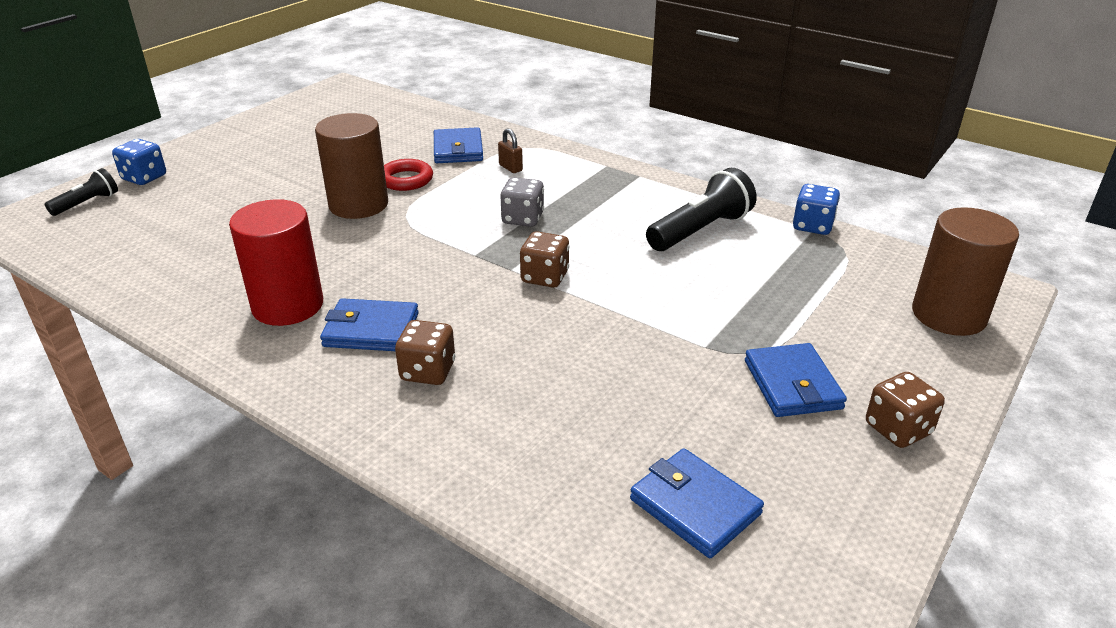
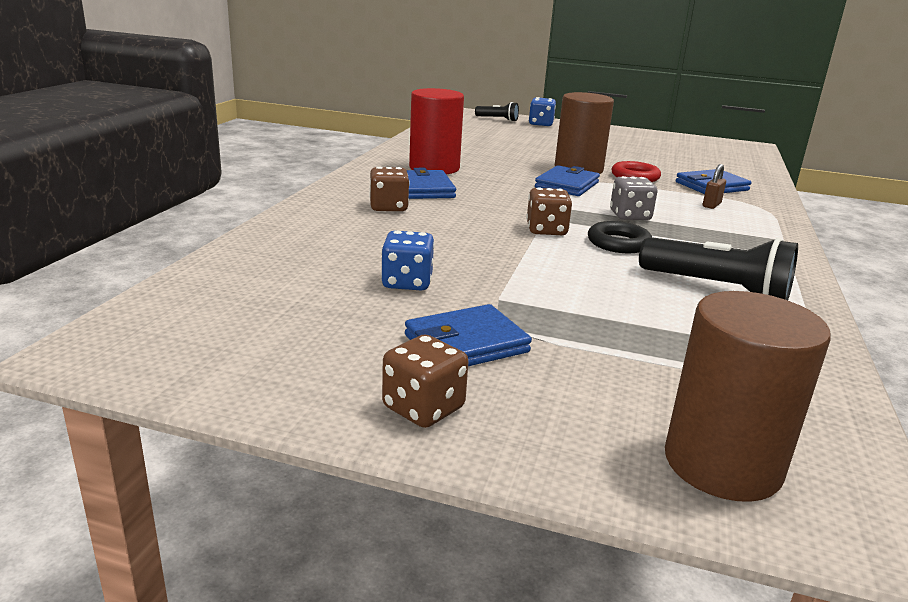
camera: 70 degrees right, 10 degrees down
blue wallet [630,448,764,558] -> blue wallet moved to [535,165,600,196]
blue dice [793,184,840,235] -> blue dice moved to [381,231,435,291]
none -> black ring [588,221,652,253]

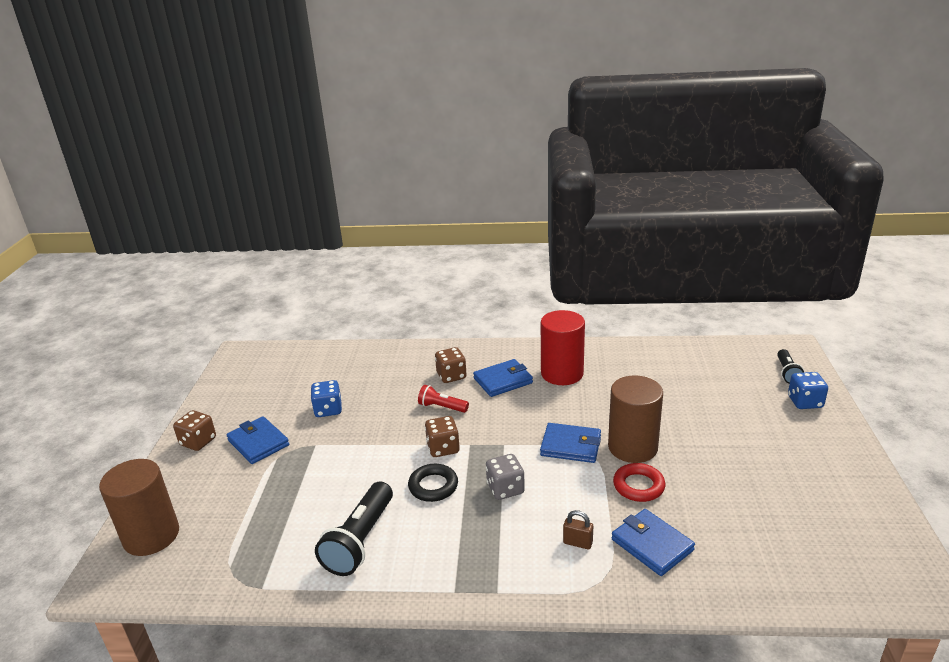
camera: 80 degrees right, 5 degrees up
none -> red flashlight [418,385,469,413]

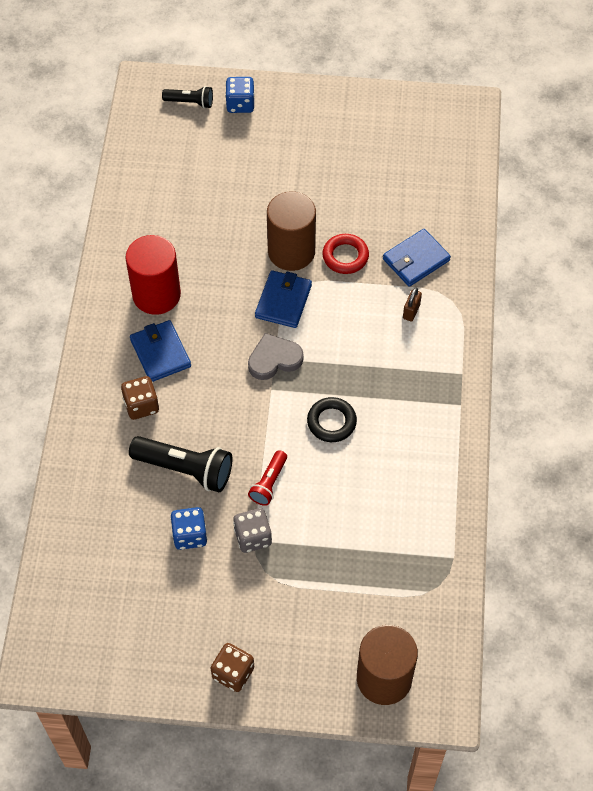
camera: 90 degrees left, 30 degrees up
blue wallet [227,416,289,464] -> none
black flashlight [315,481,393,576] -> black flashlight moved to [129,436,232,492]
red flashlight [418,385,469,413] -> red flashlight moved to [248,450,287,506]
brown dice [425,416,460,457] -> none
grey dice [486,454,525,500] -> grey dice moved to [233,508,272,553]
none -> grey heart [248,333,304,380]

